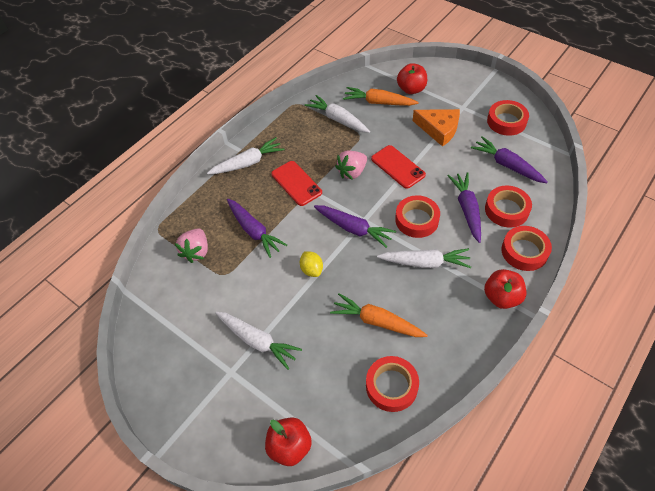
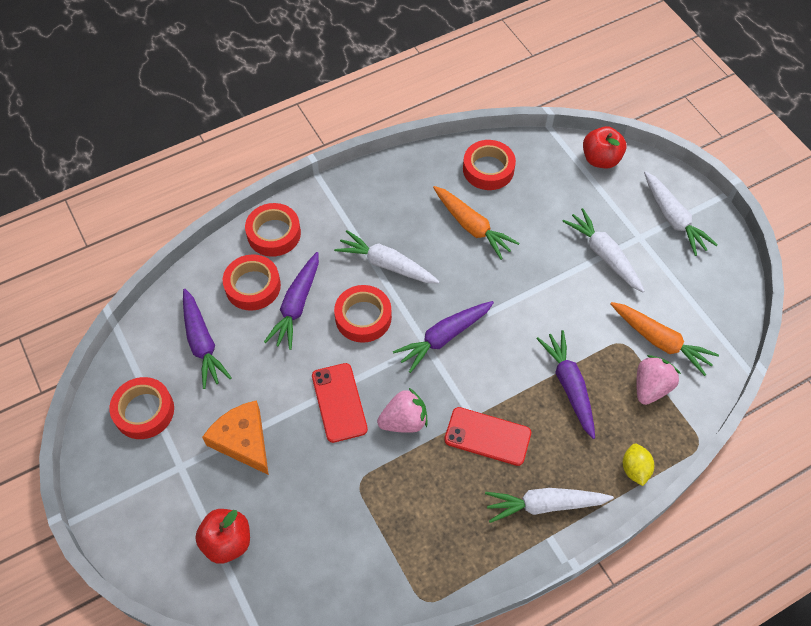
camera: 160 degrees left, 5 degrees up
red phone [271,161,322,206] -> red phone turned 60 degrees counterclockwise [444,407,531,466]
yellow lemon [300,252,323,277] -> yellow lemon moved to [623,444,654,486]
white carrot [305,95,370,133] -> white carrot moved to [644,171,718,256]
purple carrot [314,205,396,248] -> purple carrot turned 90 degrees counterclockwise [393,301,494,373]
orange carrot [343,87,418,106] -> orange carrot moved to [611,302,719,376]
red apple [484,269,526,309] -> none

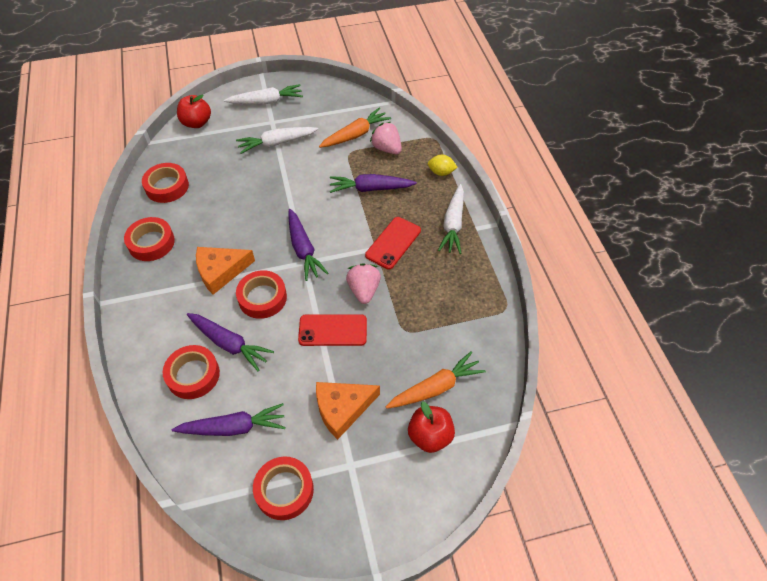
camera: 75 degrees left, 5 degrees down
red tape [245,203,301,257] -> red tape moved to [124,217,175,261]
white carrot [334,230,440,283] -> orange cheese [196,247,255,295]
orange carrot [433,186,519,260] -> orange carrot moved to [386,351,486,409]

